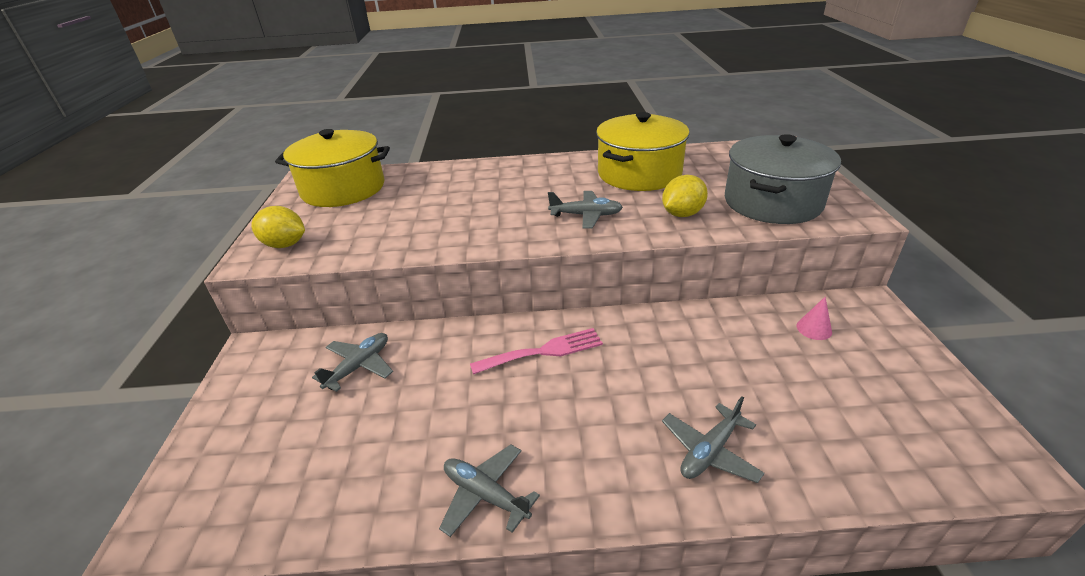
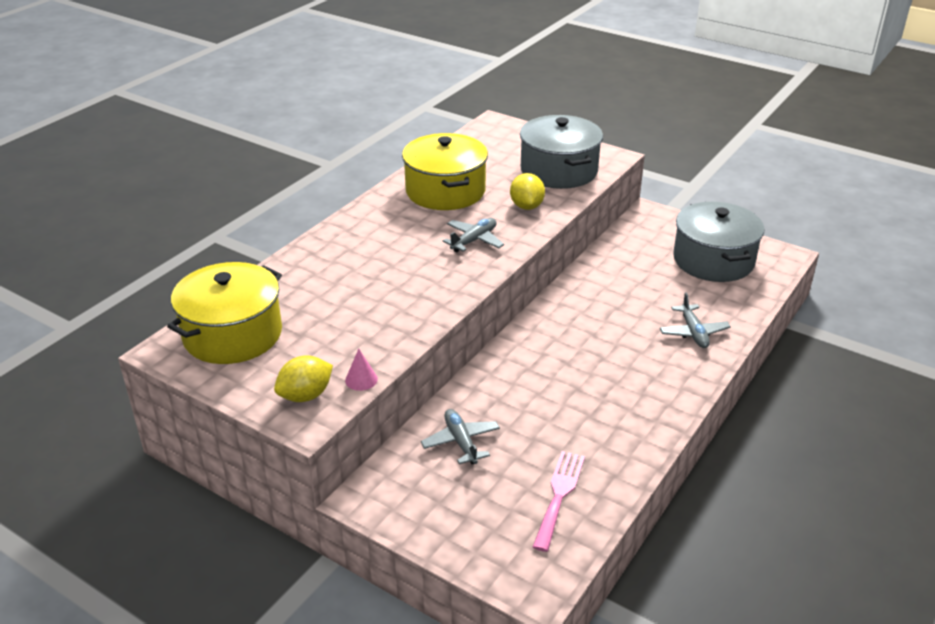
camera: 55 degrees left, 0 degrees up
grey plane [439,445,540,537] -> none
pink fork [470,328,603,374] -> pink fork moved to [533,451,585,552]
pink cone [796,297,832,340] -> pink cone moved to [345,349,378,391]
none -> grey pot [673,202,764,282]

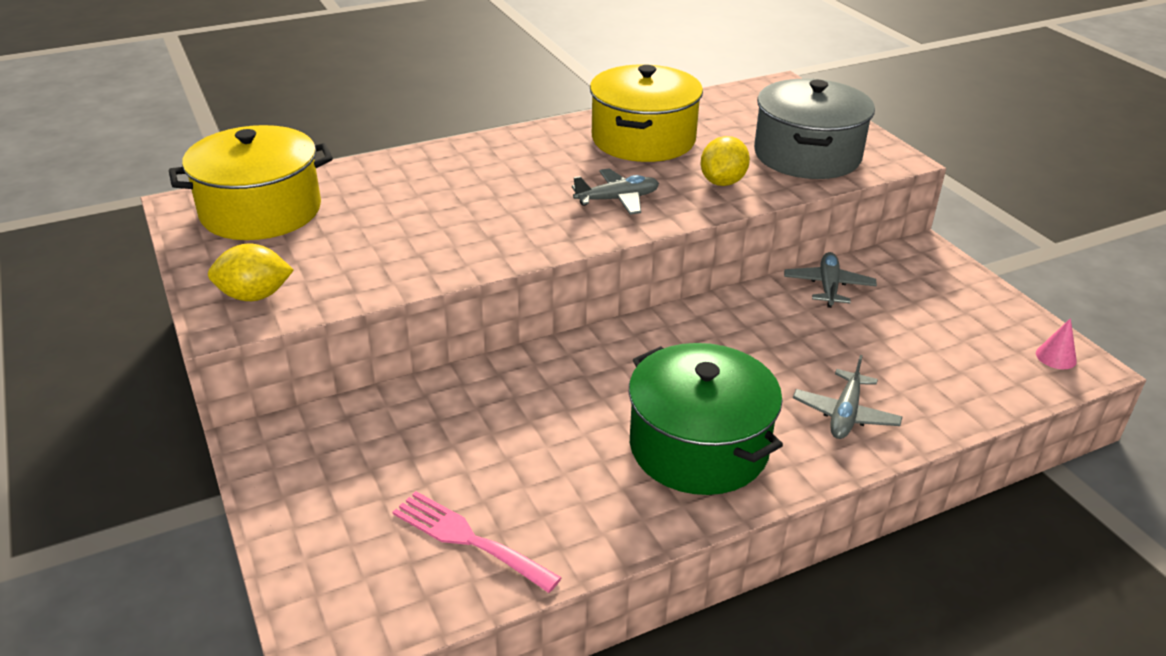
camera: 30 degrees right, 0 degrees up
pink cone [345,349,378,391] -> pink cone moved to [1036,318,1077,369]
grey plane [421,409,500,464] -> grey plane moved to [784,252,877,308]
pink fork [533,451,585,552] -> pink fork turned 105 degrees counterclockwise [393,491,562,593]
grey pot [673,202,764,282] -> none
none -> green pot [629,343,783,495]

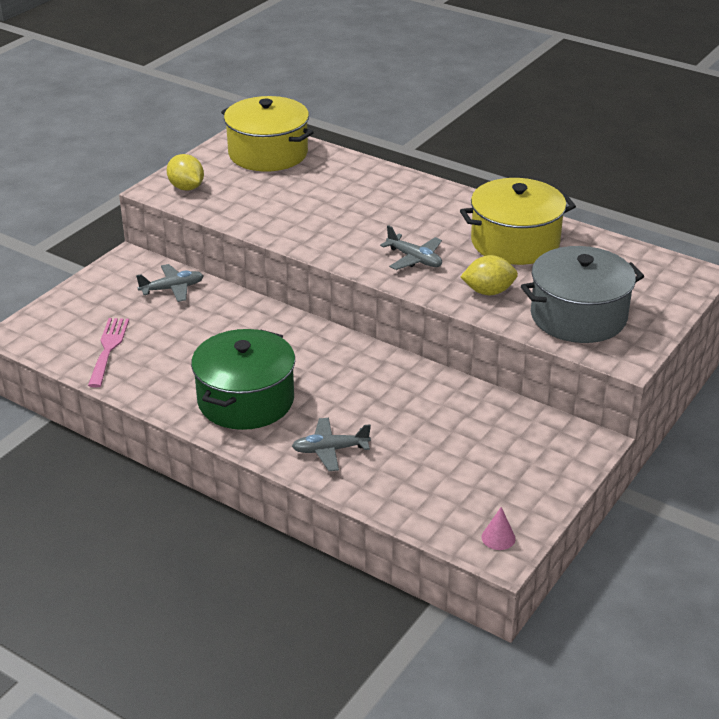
camera: 60 degrees right, 0 degrees up
grey plane [784,252,877,308] -> grey plane moved to [136,264,204,302]

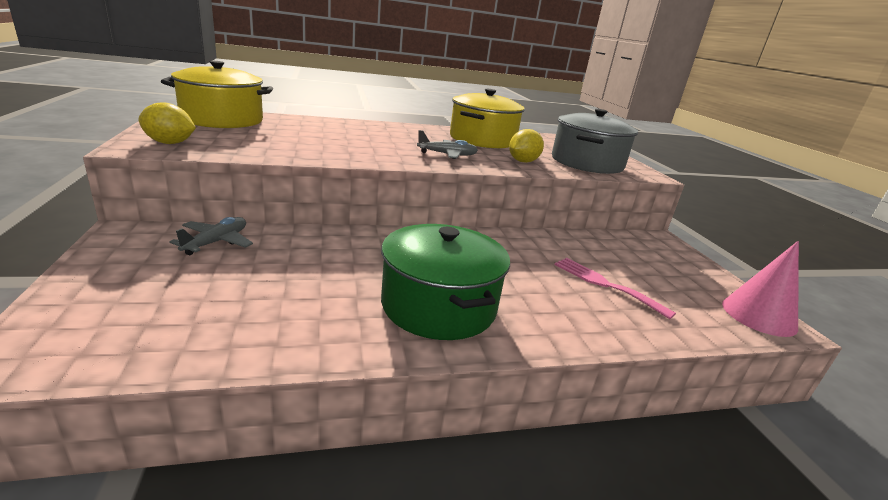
camera: 50 degrees left, 10 degrees down
pink fork [88,318,129,387] -> pink fork moved to [554,258,676,319]
grey plane [292,418,371,471] -> none
pink cone [482,507,516,550] -> pink cone [722,241,799,337], size x2.10

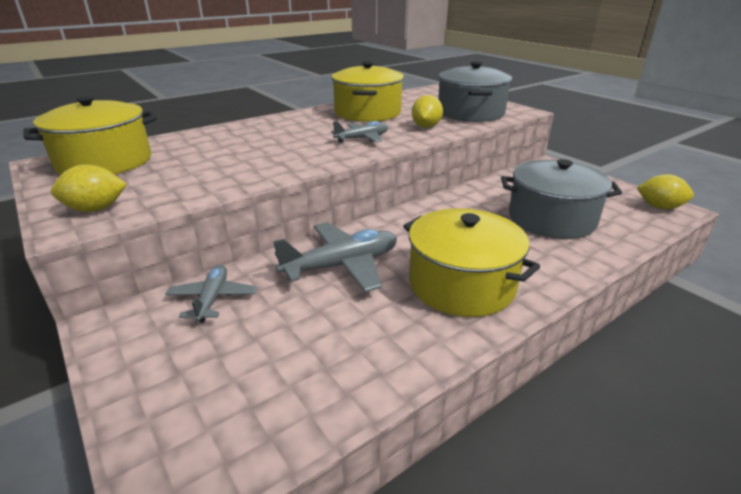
camera: 20 degrees left, 5 degrees up
green pot [381,224,510,340] -> yellow pot [403,208,540,317]
pink fork [554,258,676,319] -> grey pot [501,159,622,239]
pink cone [722,241,799,337] -> yellow lemon [637,174,694,209]
none -> grey plane [273,222,397,292]

